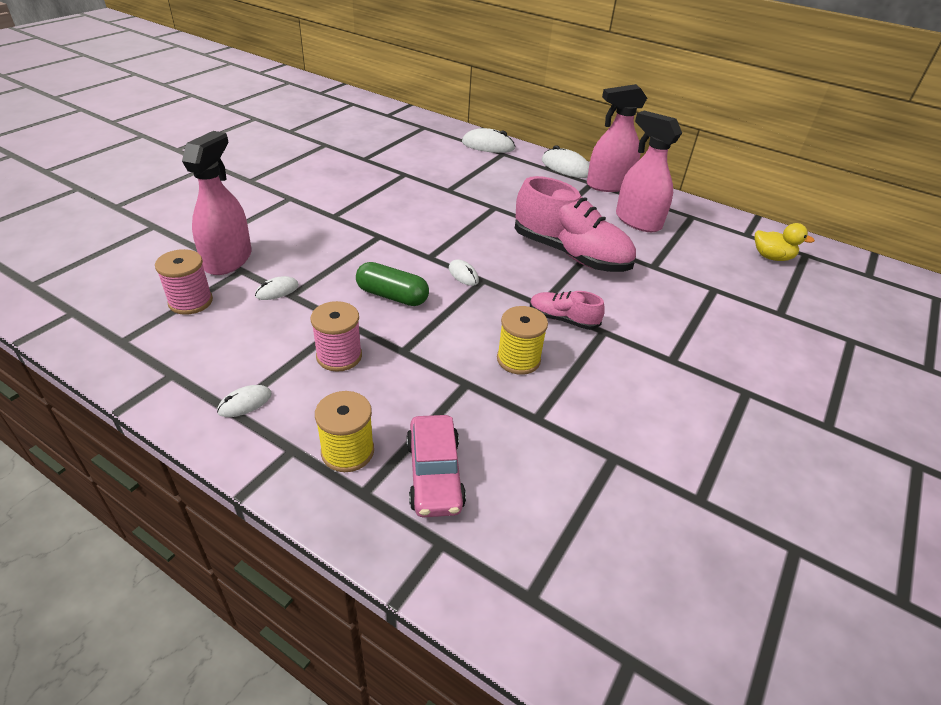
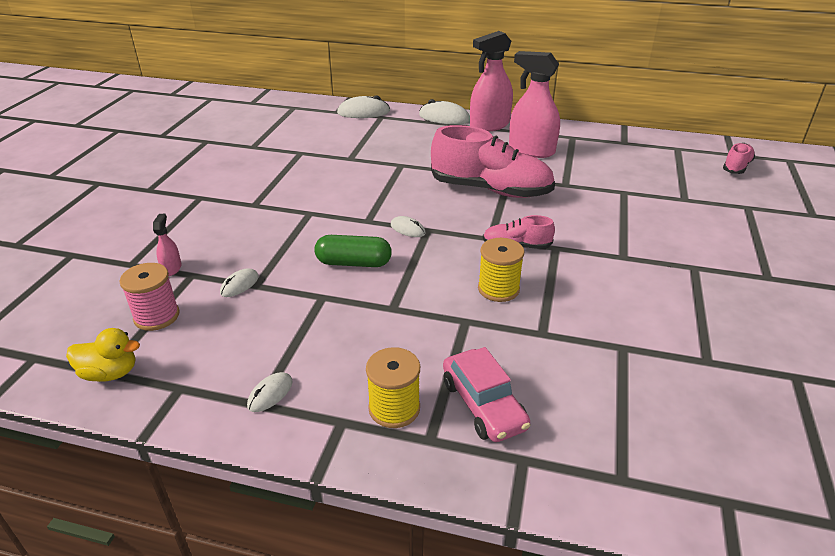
camera: 15 degrees left, 5 degrees down
pink spray bottle [182,131,252,275] -> pink spray bottle [153,214,181,276], size x0.45
pink spool [311,301,362,372] -> none
yellow duck [754,223,815,261] -> yellow duck moved to [66,328,140,382]
none -> pink shoe [723,143,755,174]

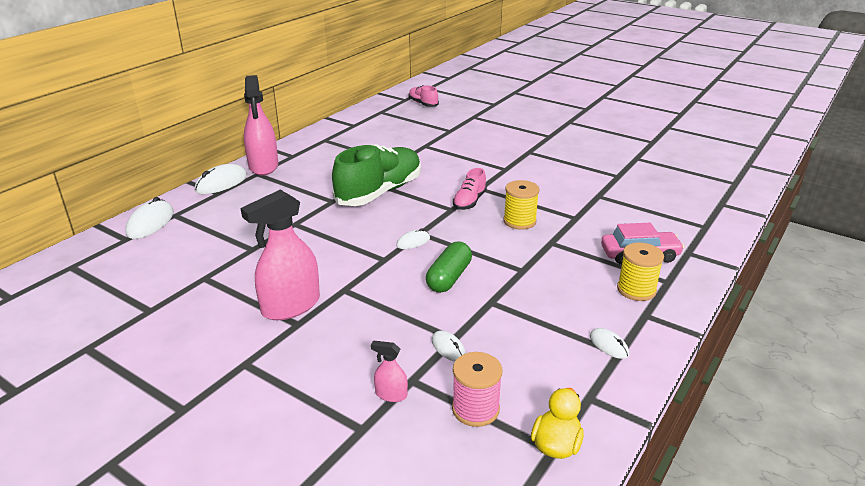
camera: 70 degrees left, 5 degrees down
pink shoe [431,125,555,198] -> green shoe [332,144,421,206]
pink spray bottle [509,51,560,158] -> pink spray bottle moved to [241,190,320,320]

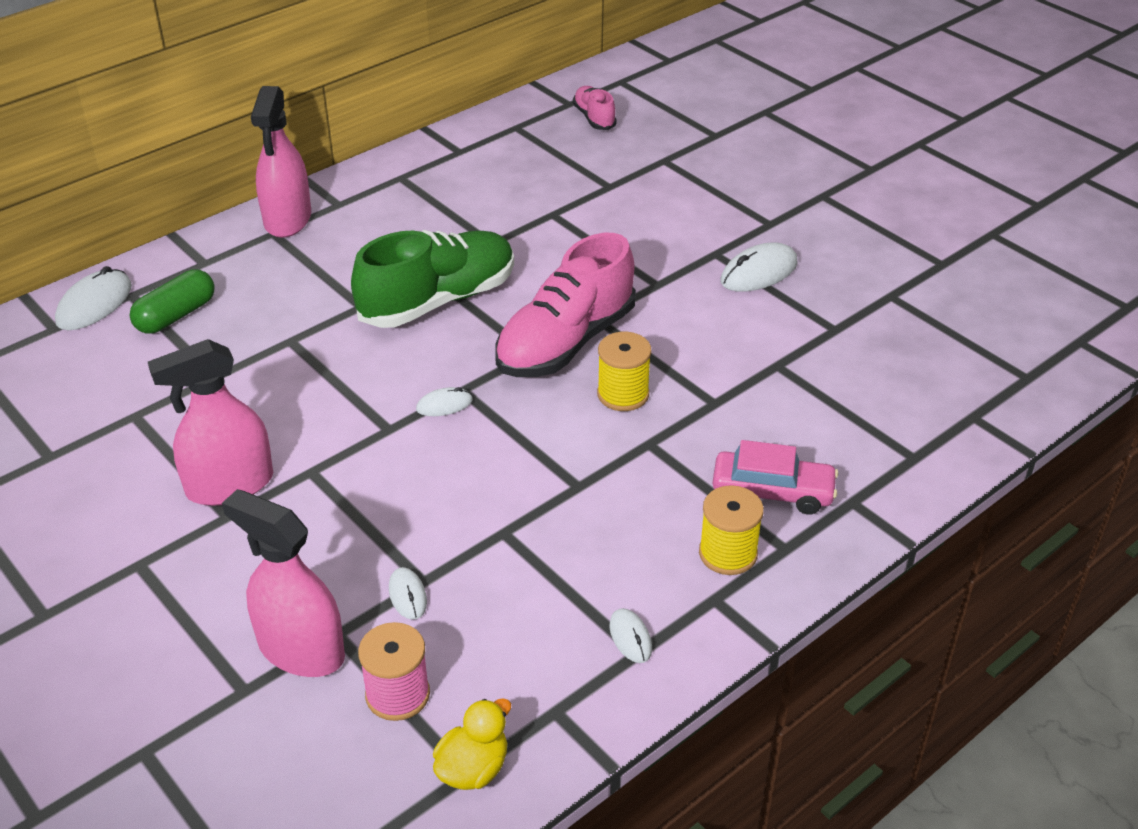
camera: 15 degrees right, 10 degrees up
white mouse [195,164,247,194] -> white mouse moved to [721,242,798,292]
pink spray bottle [371,340,408,402] -> pink spray bottle [222,489,345,677], size x2.24
green capsule [426,242,472,293] -> green capsule moved to [130,269,215,334]
pink shoe [453,168,487,210] -> pink shoe [495,233,636,377], size x2.05

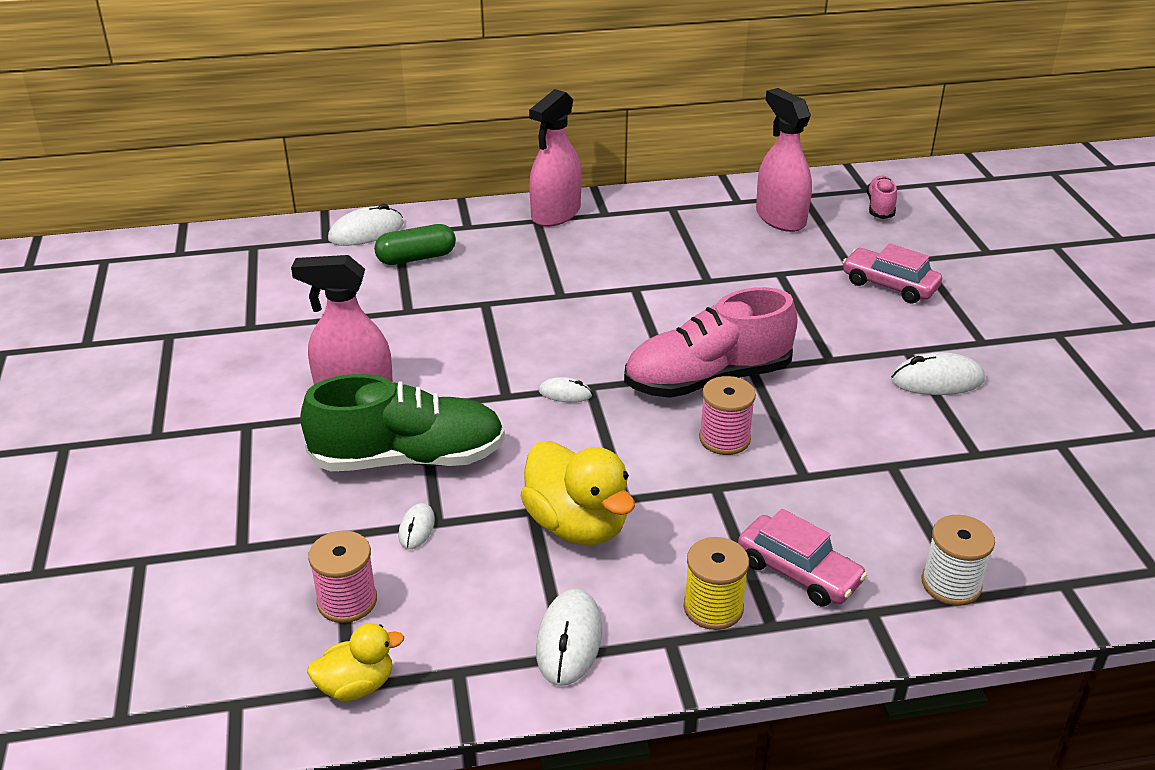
camera: 30 degrees right, 5 degrees down
pink spray bottle [222,489,345,677] -> pink spray bottle moved to [756,88,812,232]
green shoe [351,230,514,328] -> green shoe moved to [300,374,505,471]
yellow spool [597,332,652,411] -> pink spool [699,376,756,455]
white mouse [610,608,652,663] -> white mouse [536,589,602,686], size x1.76
none -> yellow duck [520,441,635,545]
none -> pink car [842,243,942,304]
none -> white spool [922,515,995,606]

